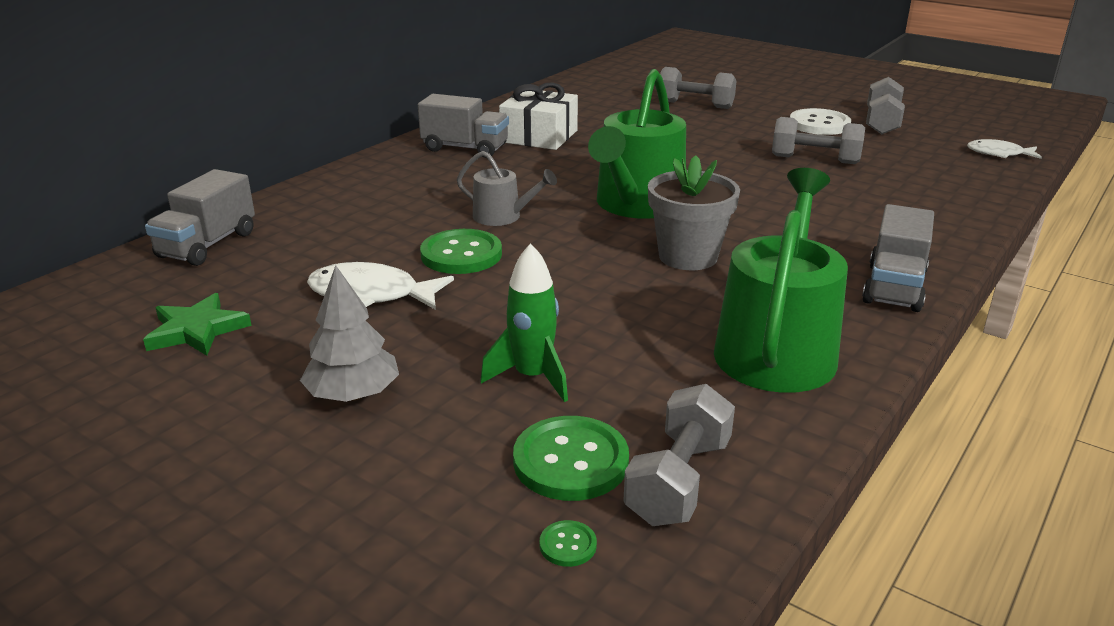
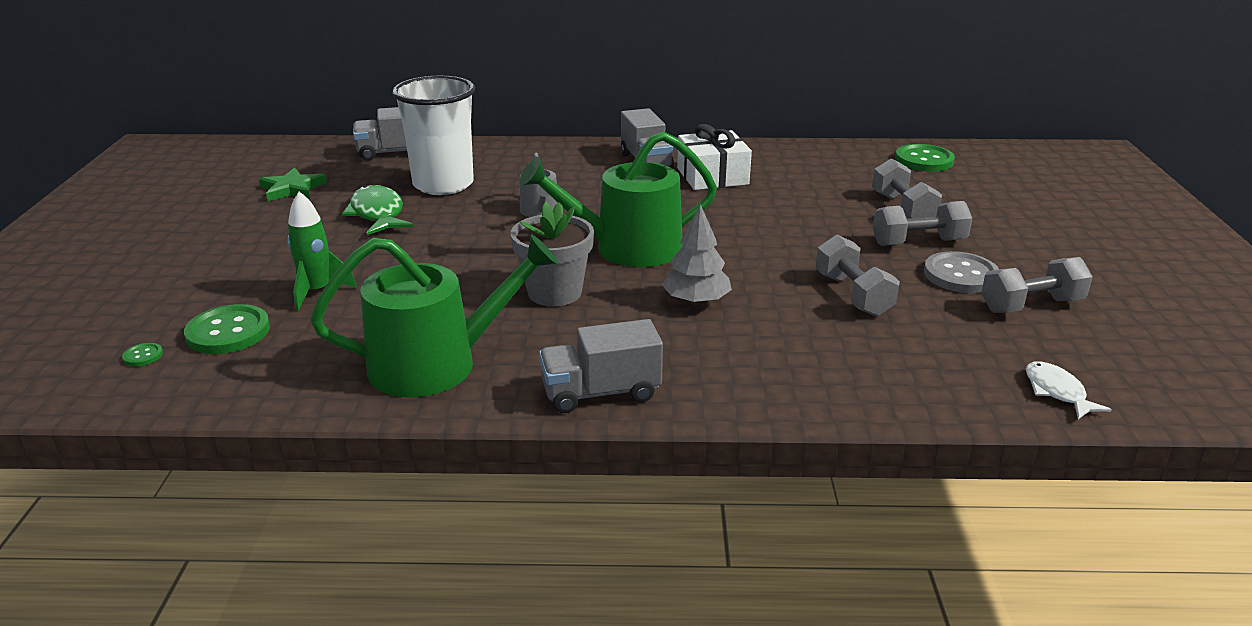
camera: 55 degrees right, 0 degrees up
grey tree [300,265,399,402] -> grey tree moved to [662,204,732,305]
white fish [307,262,454,310] -> green fish [342,185,413,235]
green button [420,229,502,274] -> green button moved to [895,144,955,172]
grey dumbbell [623,384,735,526] -> grey dumbbell moved to [873,201,972,246]
white button [790,108,851,135] -> grey button [924,251,999,293]
none -> white cup [392,75,475,195]

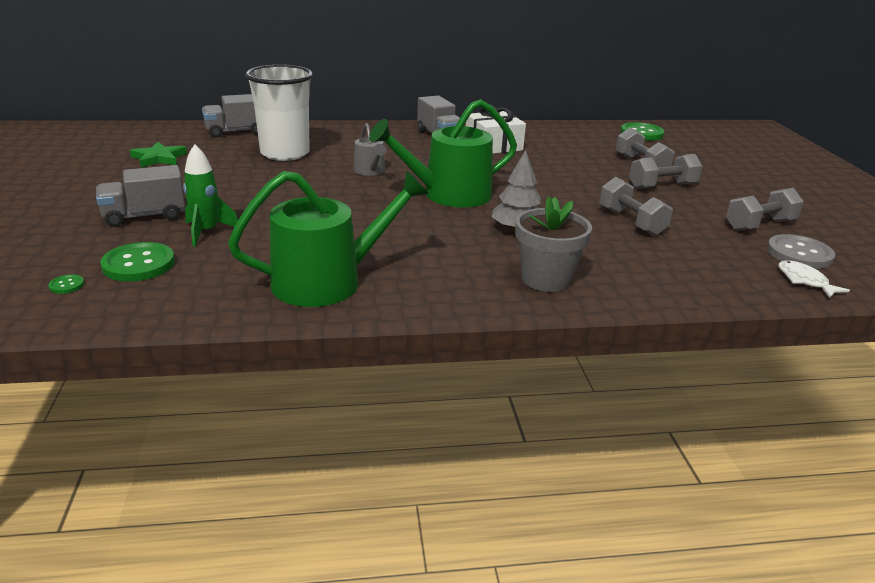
camera: 10 degrees left, 0 degrees up
green fish [342,185,413,235] -> none
grey flower pot [511,202,594,306] -> grey flower pot moved to [515,196,592,292]
grey truck [539,319,663,413] -> grey truck moved to [96,165,186,227]
grey button [924,251,999,293] -> grey button moved to [767,234,835,269]

